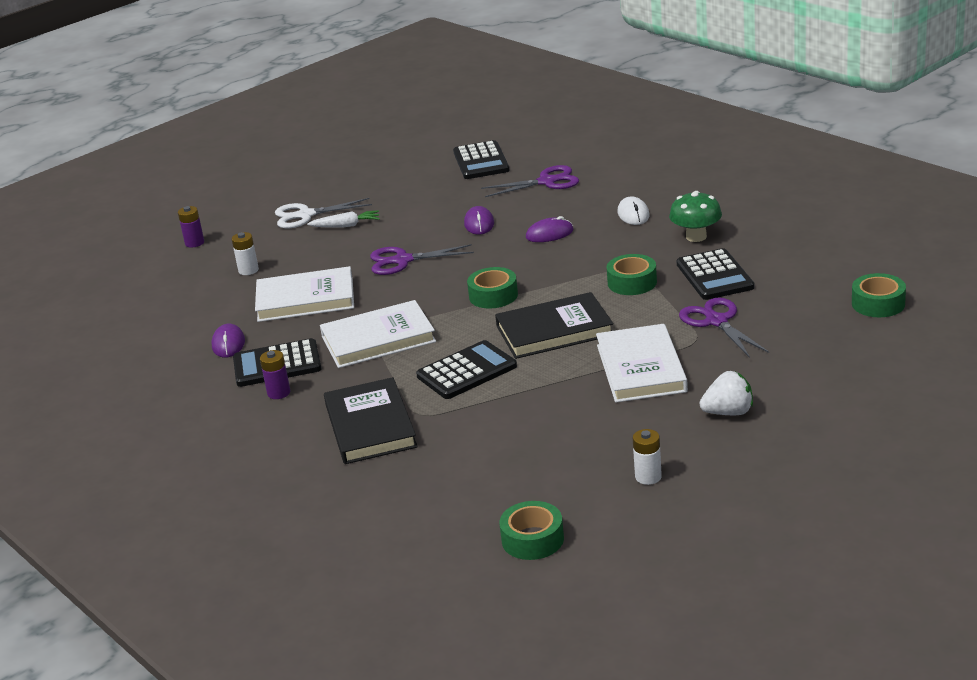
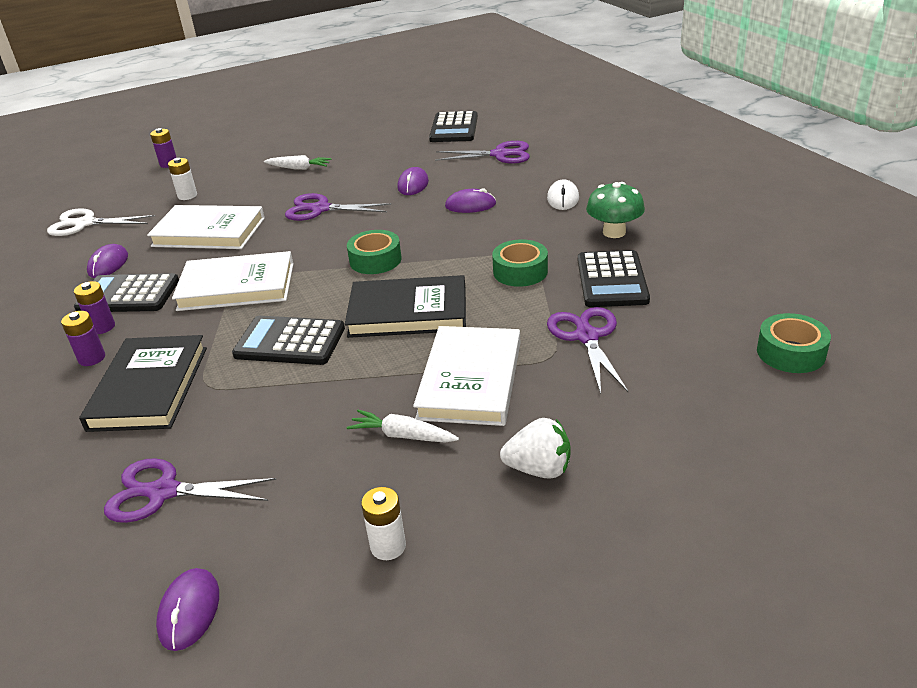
camera: 15 degrees right, 5 degrees up
white scissors [275,198,372,228] -> white scissors moved to [47,208,155,236]
black calculator [416,340,517,399] -> black calculator turned 150 degrees counterclockwise [232,316,345,365]
green tape [499,501,564,560] -> purple mouse [156,568,219,651]
none -> purple battery [61,311,105,366]
none -> purple scissors [104,458,276,523]
none -> white carrot [347,410,459,443]

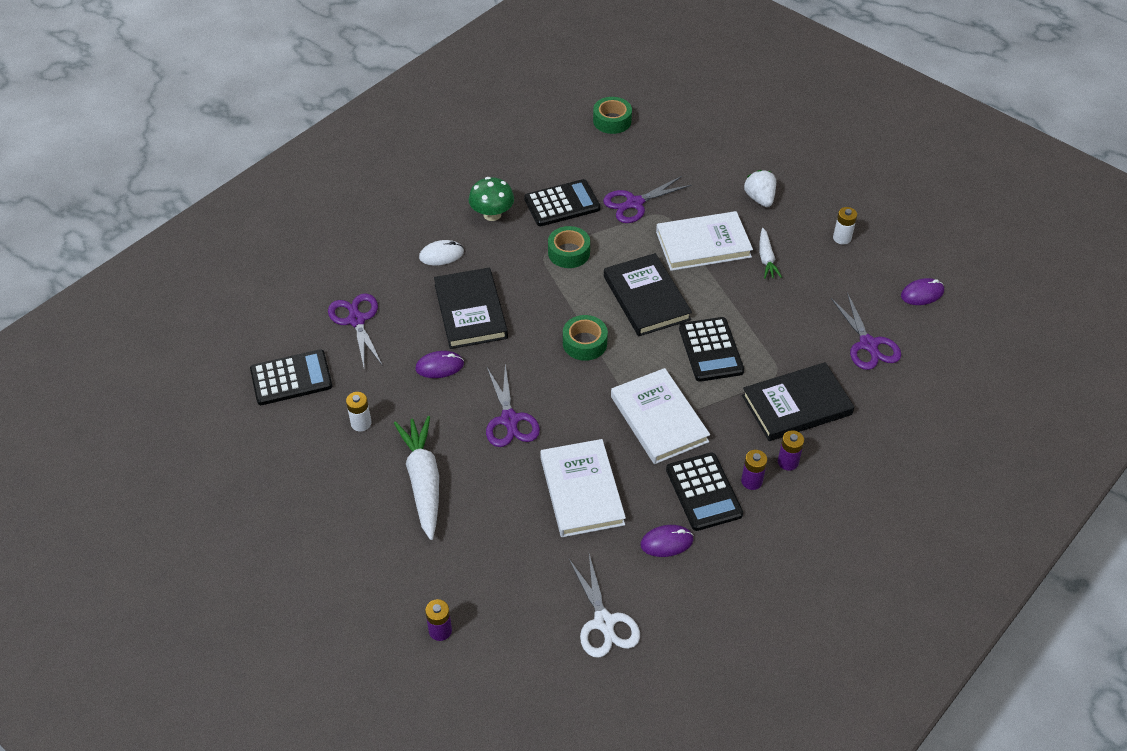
camera: 115 degrees left, 15 degrees up
white battery [168,158,197,200] -> white battery moved to [346,392,372,431]
white carrot [264,155,332,170] -> white carrot [394,416,439,540], size x1.84
purple mouse [445,188,496,213] -> black book [434,268,508,349]

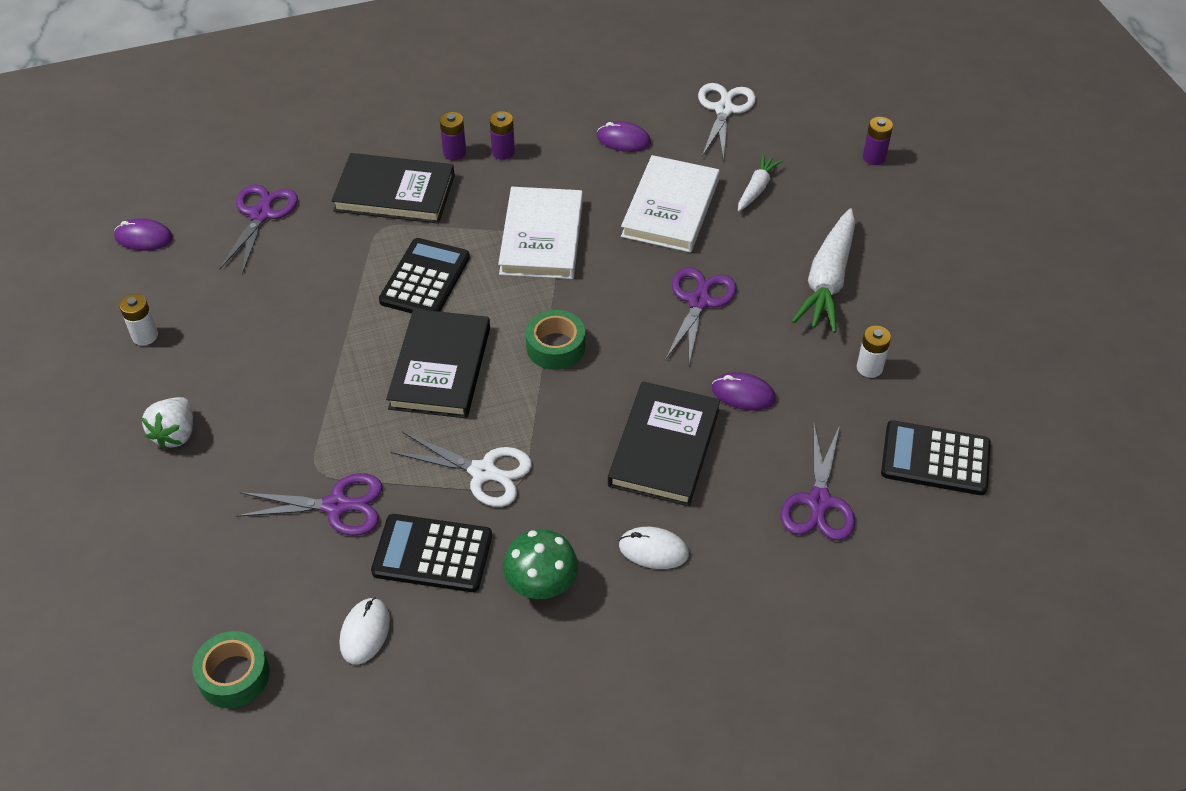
camera: 150 degrees left, 0 degrees up
green tape [548,226,590,268] -> white scissors [391,432,532,507]
white book [656,211,753,271] -> none
black calculator [666,452,743,531] -> none
white carrot [759,228,782,279] -> white carrot moved to [738,154,783,211]
none -> white mouse [340,597,390,664]

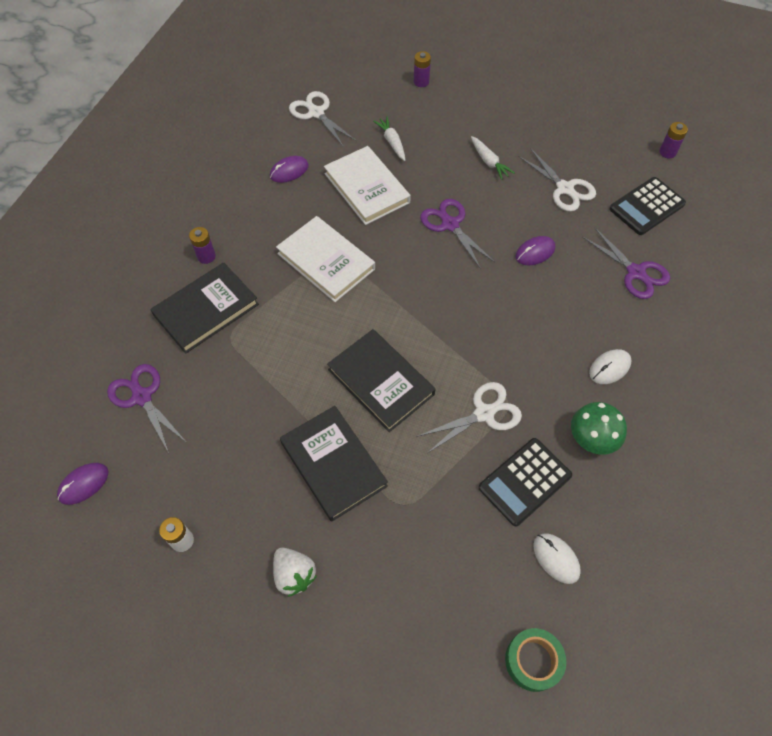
camera: 50 degrees left, 10 degrees up
purple scissors [236,473,382,536] -> none
black calculator [379,238,470,313] -> none
purple battery [489,111,515,160] -> purple battery moved to [659,122,688,158]
green tape [526,310,585,370] -> none
black book [608,381,720,506] -> black book moved to [280,406,388,522]
white carrot [791,208,855,333] -> white carrot [471,136,514,180], size x0.54
white battery [857,326,891,378] -> white scissors [518,148,596,212]

